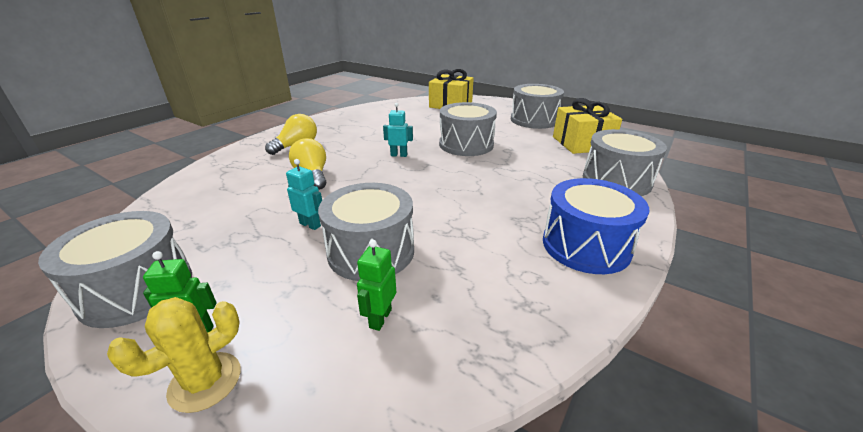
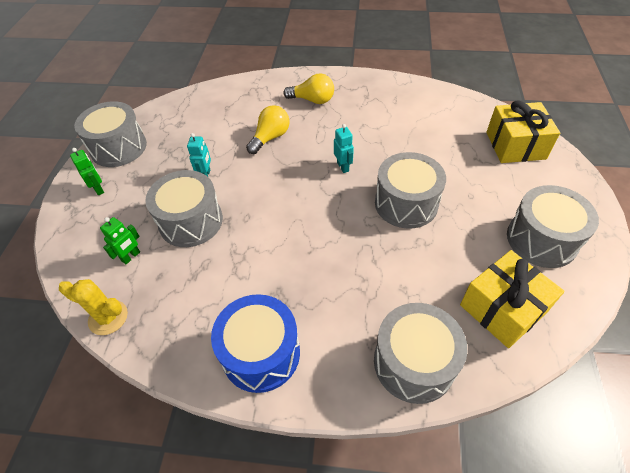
camera: 65 degrees right, 20 degrees up
yellow cactus [107,297,241,413] -> yellow cactus moved to [59,279,128,335]
green robot [357,239,396,331] -> green robot turned 135 degrees clockwise [100,217,140,264]

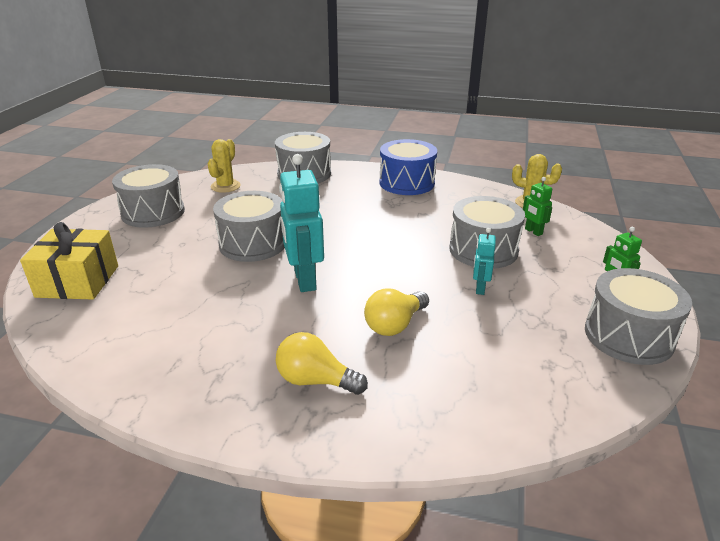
camera: 175 degrees left, 20 degrees down
green robot [100,217,140,264] -> green robot turned 75 degrees counterclockwise [523,177,552,236]
turquoise robot [334,124,354,173] -> turquoise robot [279,154,324,292], size x1.97
yellow gift [460,250,565,348] -> yellow cactus [208,139,241,193]

